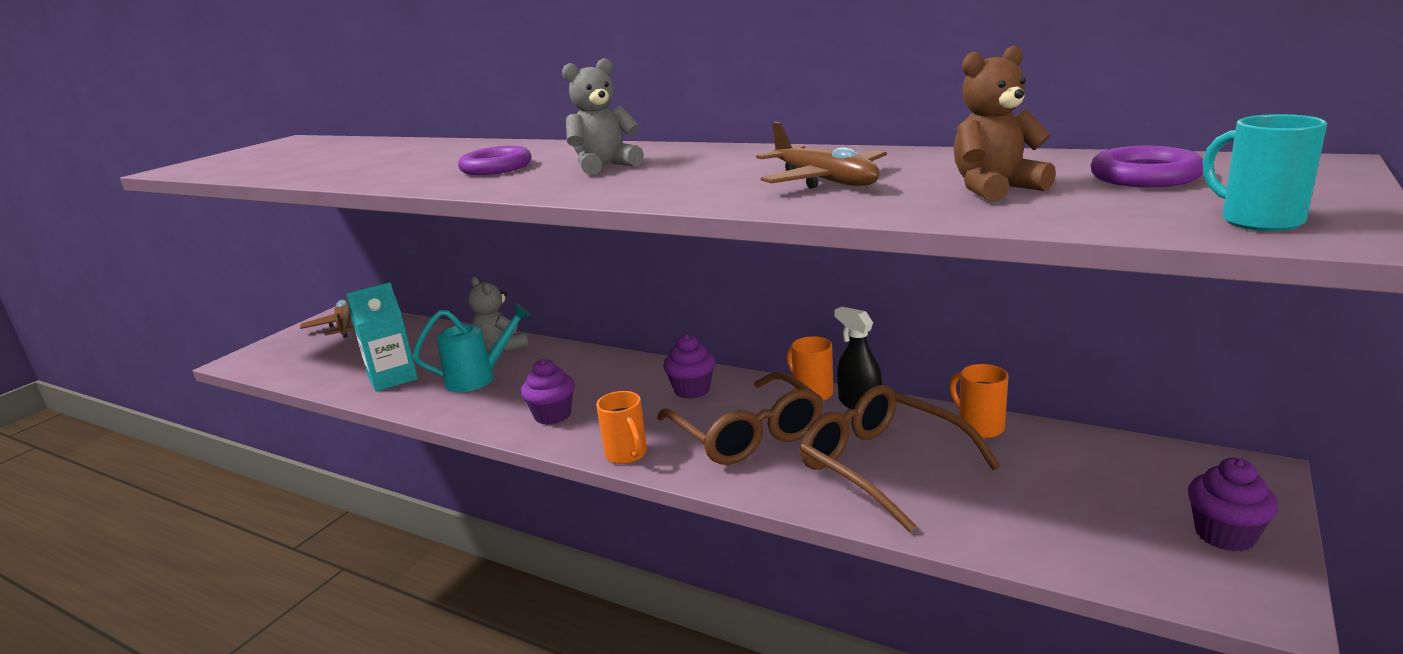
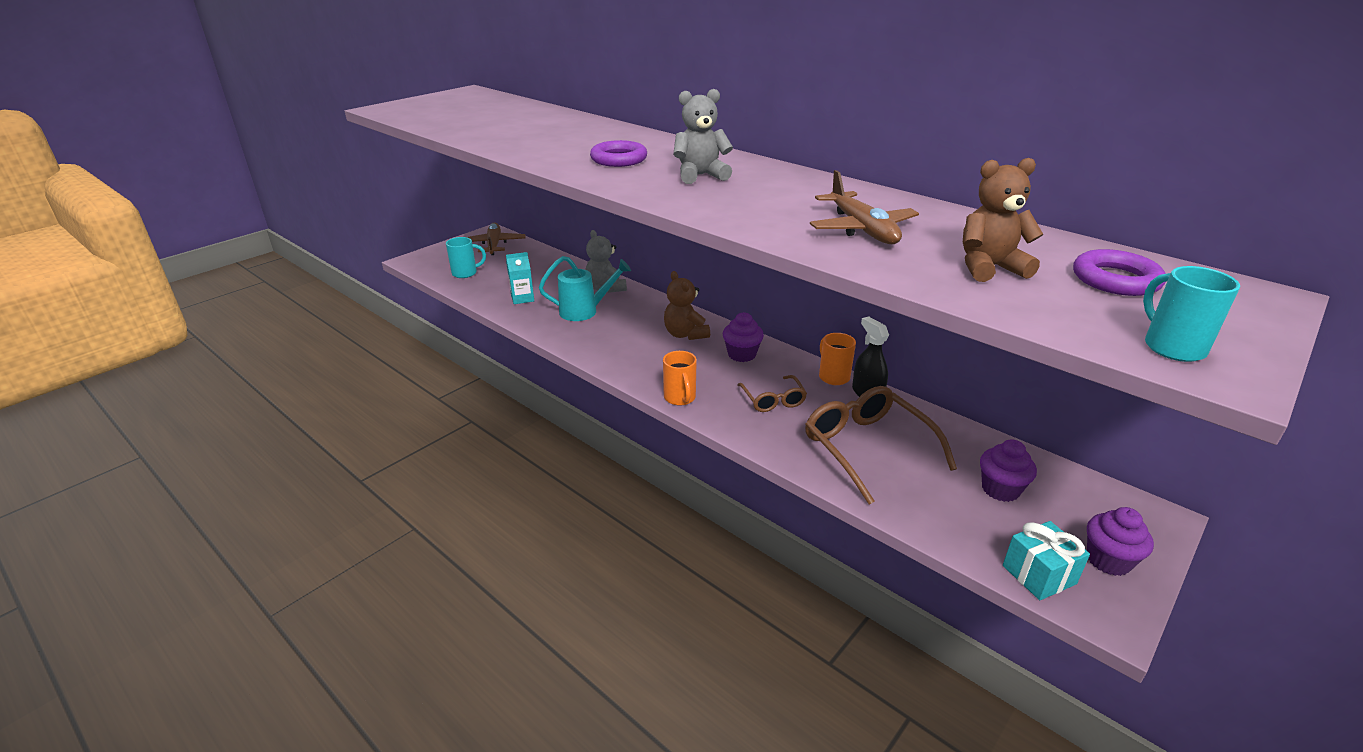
camera: 10 degrees right, 10 degrees up
turquoise carton [346,282,418,392] -> turquoise carton [506,252,534,304], size x0.65
purple cupcake [521,359,575,425] -> purple cupcake moved to [980,439,1037,502]
brown glasses [657,372,823,465] -> brown glasses [738,375,807,412], size x0.55
orange mug [949,364,1009,438] -> none
none -> turquoise mug [446,237,486,278]
none -> brown teddy bear [664,271,710,340]
none -> turquoise gift [1003,521,1090,600]

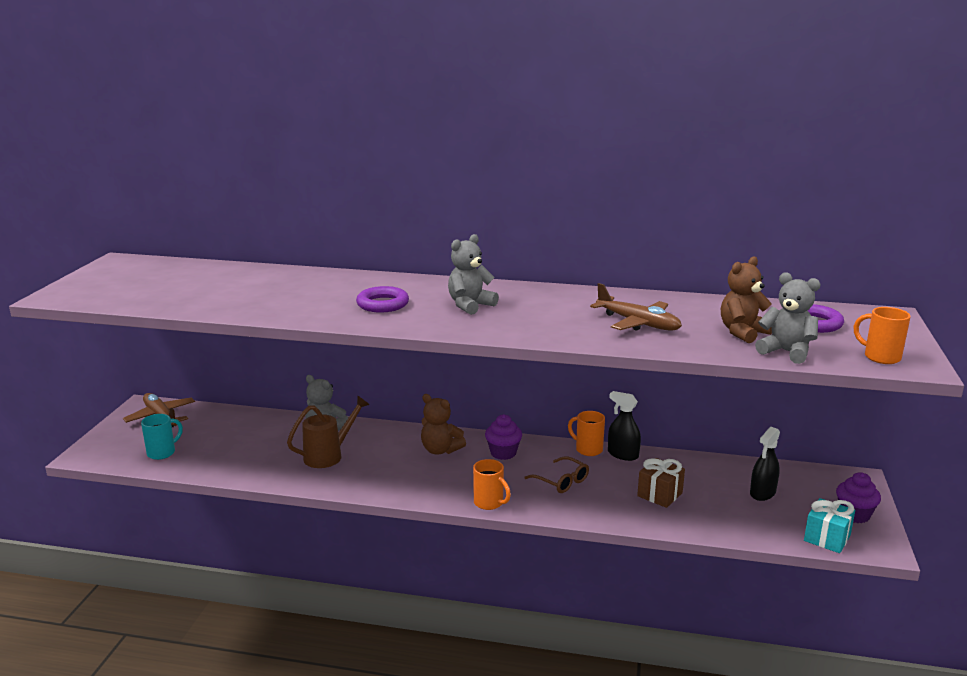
camera: 30 degrees left, 10 degrees down
turquoise carton [506,252,534,304] -> none
turquoise watering can [539,256,631,321] -> brown watering can [287,395,369,468]
brown glasses [805,386,957,505] -> brown gift [637,458,685,508]
purple cupcake [980,439,1037,502] -> black spray bottle [750,427,780,501]
turquoise mug [1143,266,1240,362] -> orange mug [854,307,911,364]
none -> grey teddy bear [755,272,820,364]

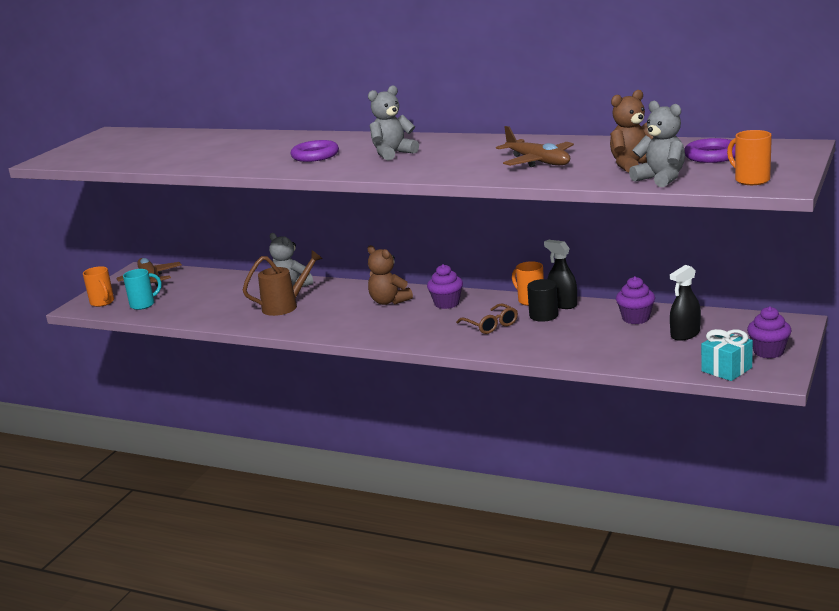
camera: 15 degrees right, 0 degrees up
orange mug [473,459,511,510] -> orange mug moved to [83,266,114,307]
brown gift [637,458,685,508] -> none
none -> black cylinder [527,279,558,322]
none -> purple cupcake [616,276,655,324]

